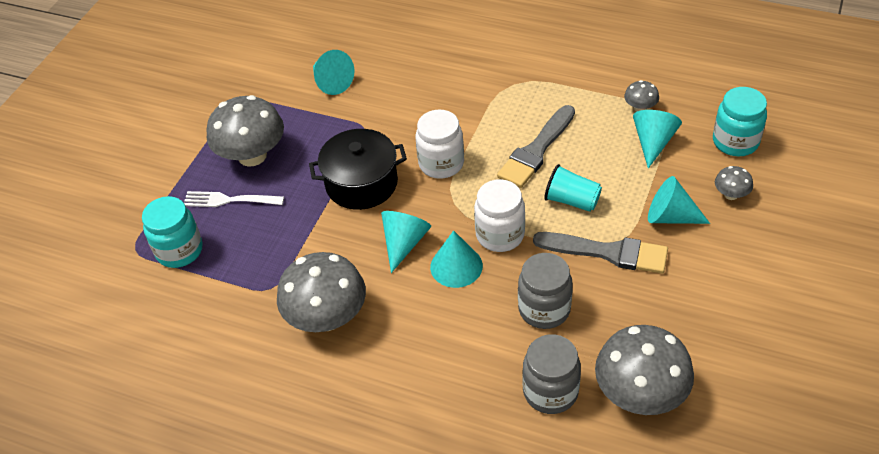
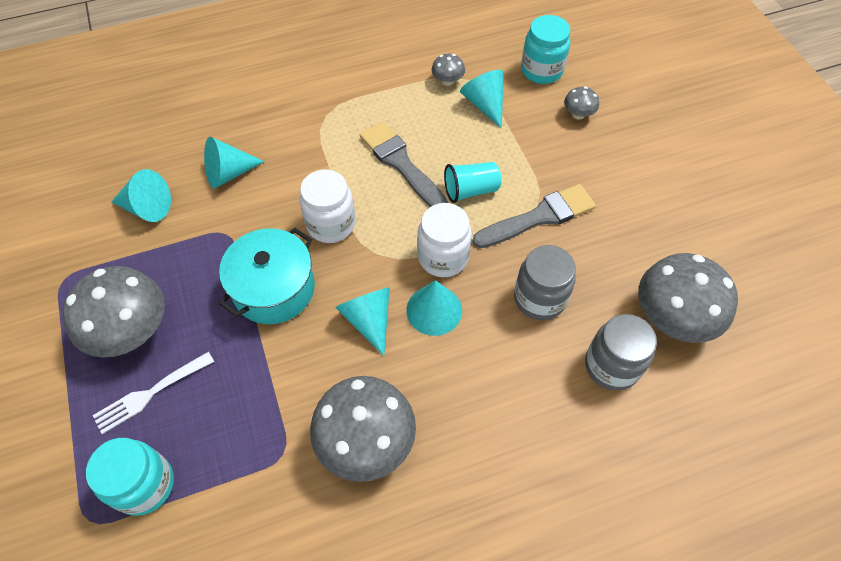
camera: 45 degrees left, 10 degrees up
black pot [309,129,407,210] -> turquoise pot [219,228,315,324]
grey brush [497,105,575,188] -> grey brush turned 150 degrees clockwise [360,122,448,207]
turquoise cone [648,176,710,224] -> turquoise cone moved to [204,137,265,189]

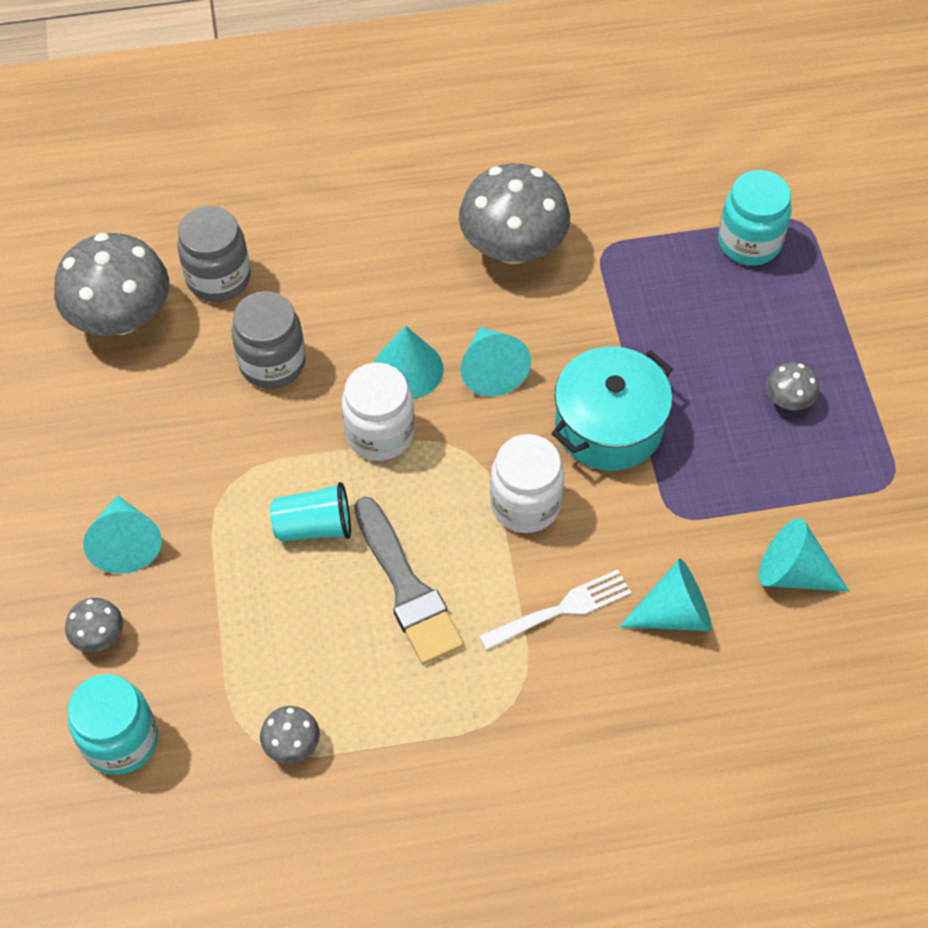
camera: 170 degrees left, 0 degrees up
grey mushroom [62,266,165,357] -> grey mushroom [766,362,819,410], size x0.46
white fork [93,352,214,434] -> white fork moved to [479,570,631,651]
turquoise cone [460,70,504,128] -> turquoise cone moved to [83,495,162,574]
grey brush [472,184,596,248] -> none

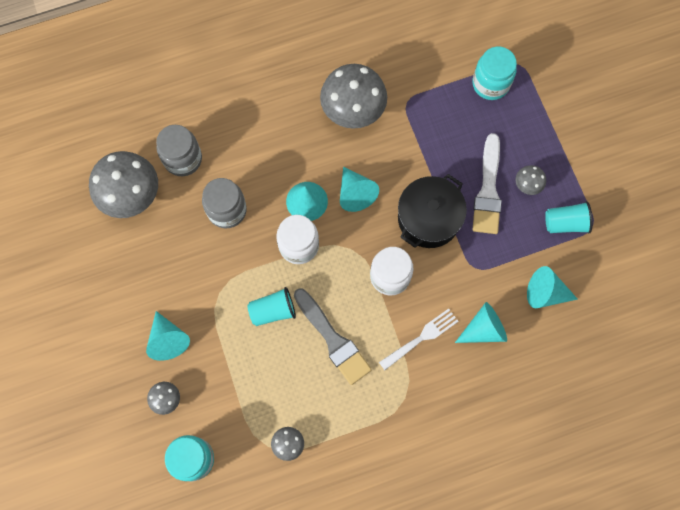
camera: 10 degrees left, 15 degrees up
turquoise pot [551,346,673,471] -> black pot [398,174,467,248]
none -> white brush [472,133,502,234]
none -> turquoise cup [545,201,592,233]

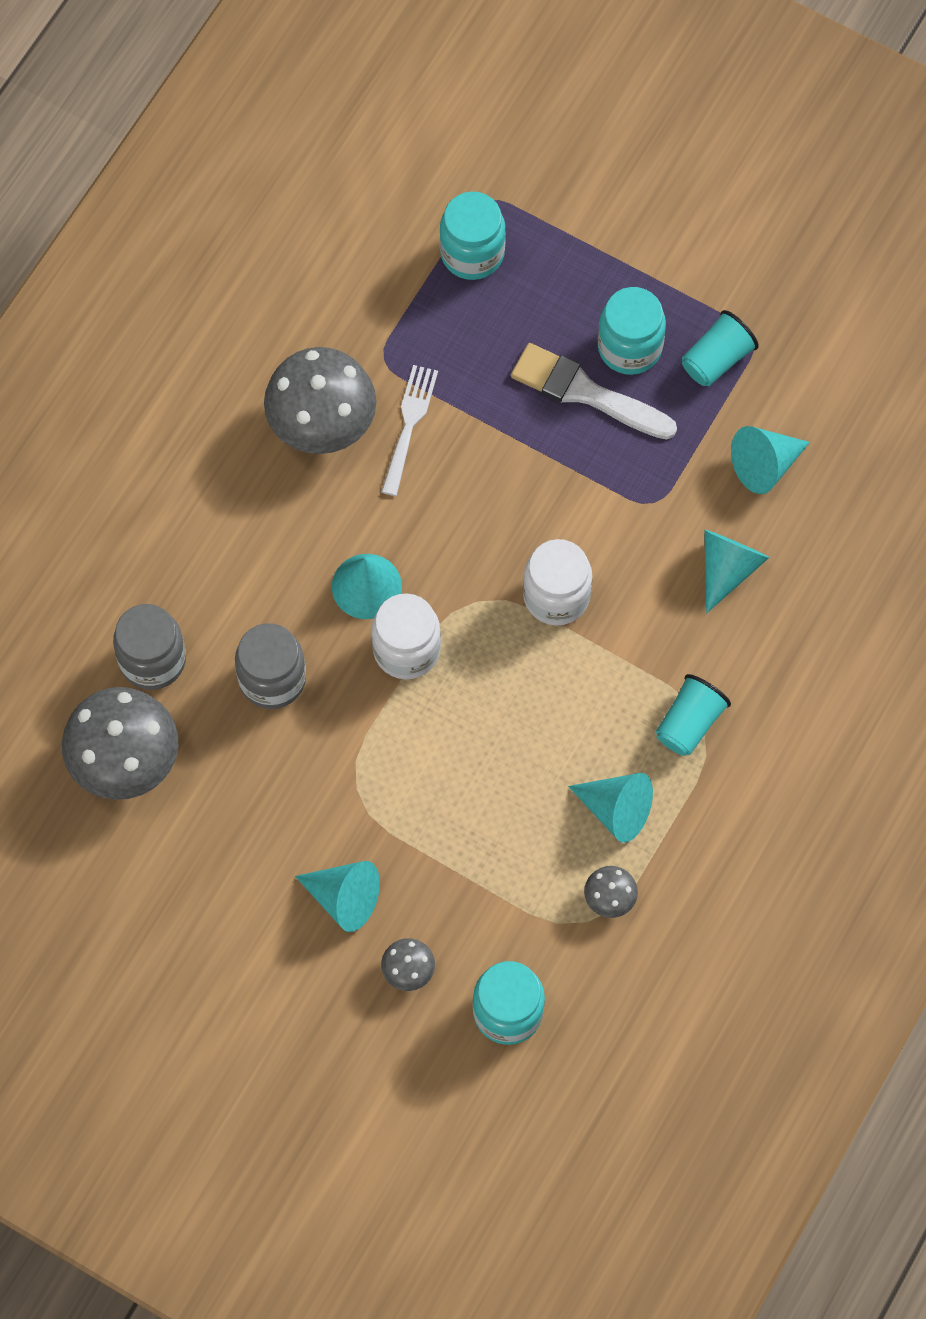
camera: 40 degrees left, 5 degrees down
turquoise cup [247,287,296,326] -> turquoise cup moved to [656,674,731,756]
grey brush [294,289,372,385] -> none
turquoise cone [340,166,379,212] -> turquoise cone moved to [568,773,653,843]
white fork [379,309,459,370] -> white fork moved to [381,365,438,496]
black pot [398,174,467,248] -> none
white brush [472,133,502,234] -> white brush turned 150 degrees clockwise [511,343,677,440]
grey mushroom [515,165,546,195] -> turquoise jar [598,287,666,375]

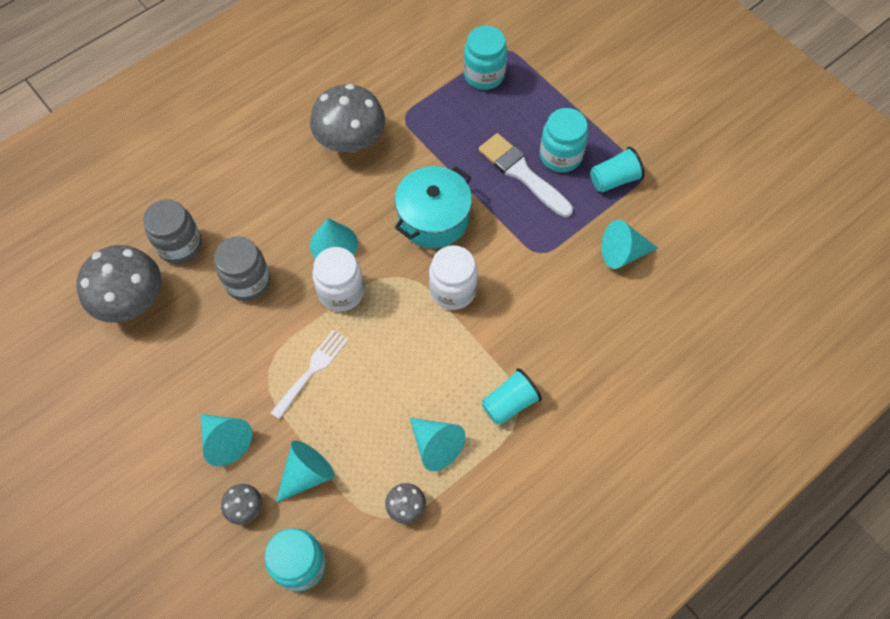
camera: 20 degrees right, 5 degrees down
white fork [381,365,438,496] -> white fork moved to [271,330,348,420]
turquoise cone [704,530,769,613] -> turquoise cone moved to [276,441,335,503]
none -> turquoise pot [395,166,472,248]

